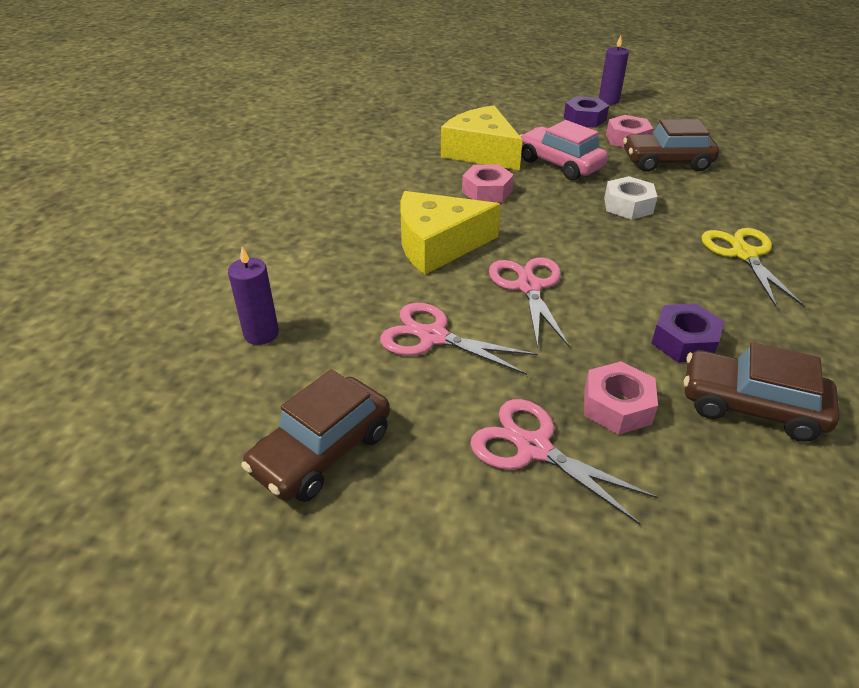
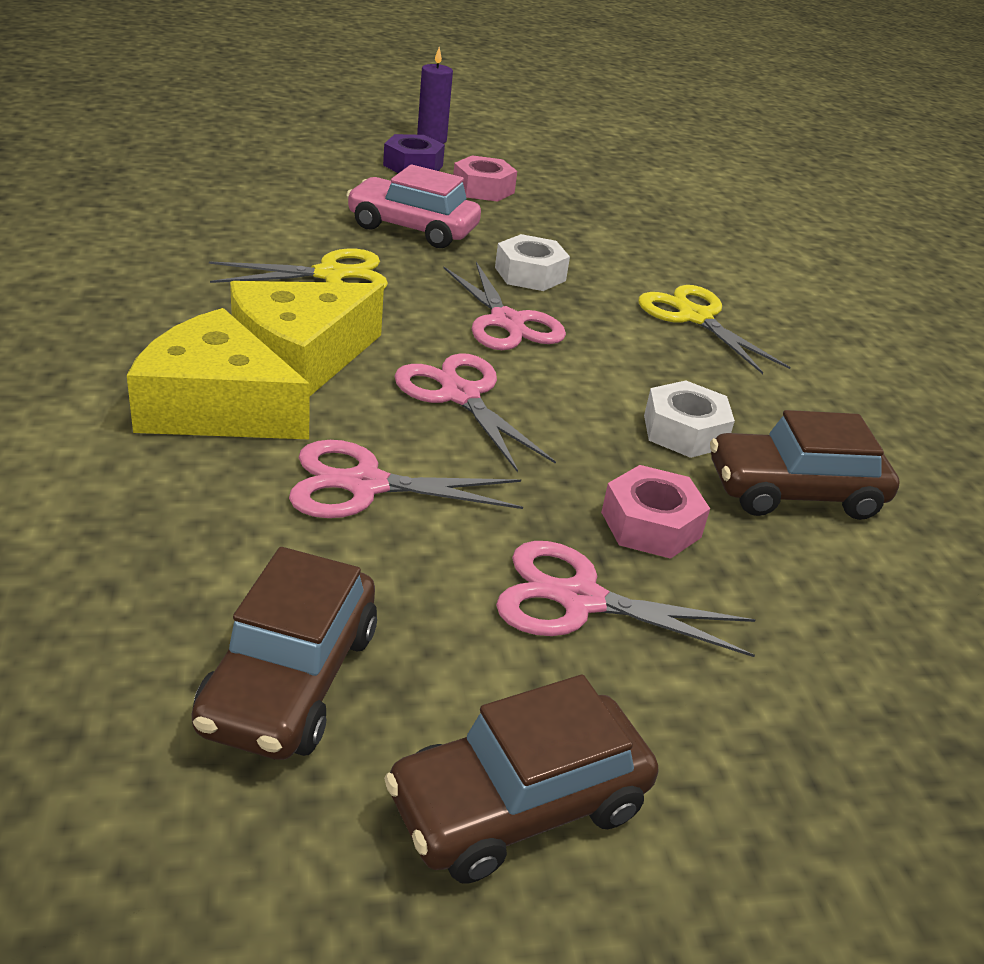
camera: 30 degrees left, 5 degrees down
purple candle [228,247,279,345] -> none
yellow cheese [441,106,523,170] -> yellow cheese moved to [127,308,310,439]
pink nut [462,164,514,203] -> yellow scissors [209,248,388,289]
brown car [623,119,719,172] -> brown car moved to [384,675,658,884]
purple nut [651,304,724,363] -> white nut [644,380,735,458]
none -> pink scissors [444,262,566,350]

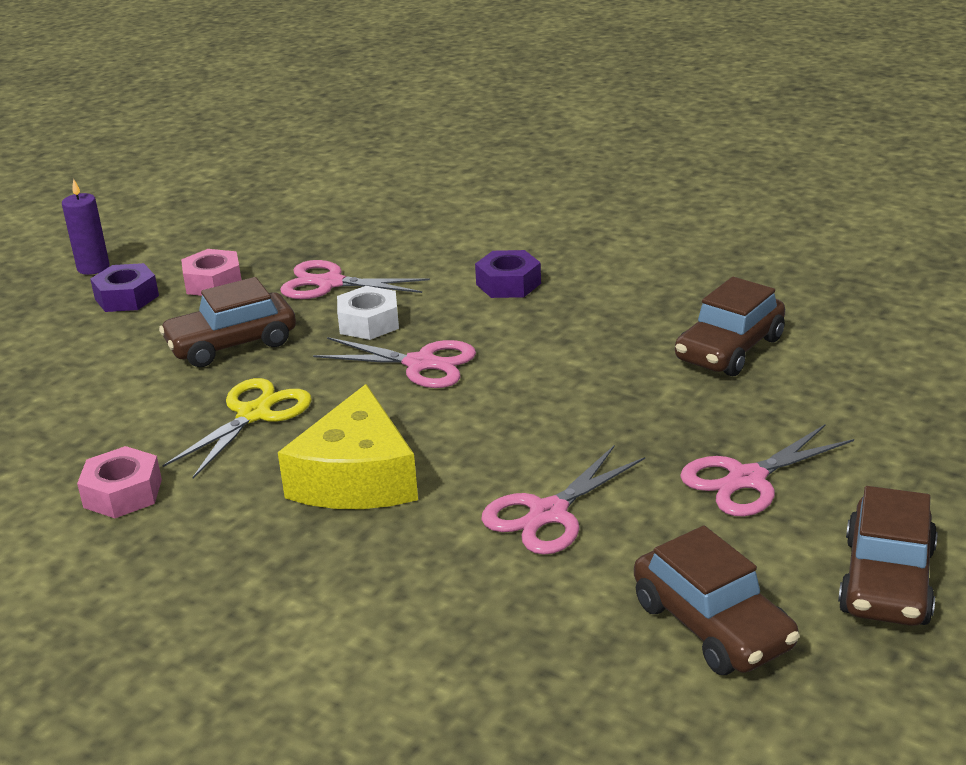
camera: 40 degrees left, 5 degrees down
yellow cheese [127,308,310,439] -> none
pink car [346,164,481,248] -> brown car [159,277,296,367]
pink scissors [394,353,556,472] -> pink scissors moved to [280,260,430,299]
pink nut [601,465,710,559] -> pink nut moved to [77,446,162,518]
yellow scissors [638,285,791,374] -> purple nut [475,250,541,298]
white nut [644,380,735,458] -> none

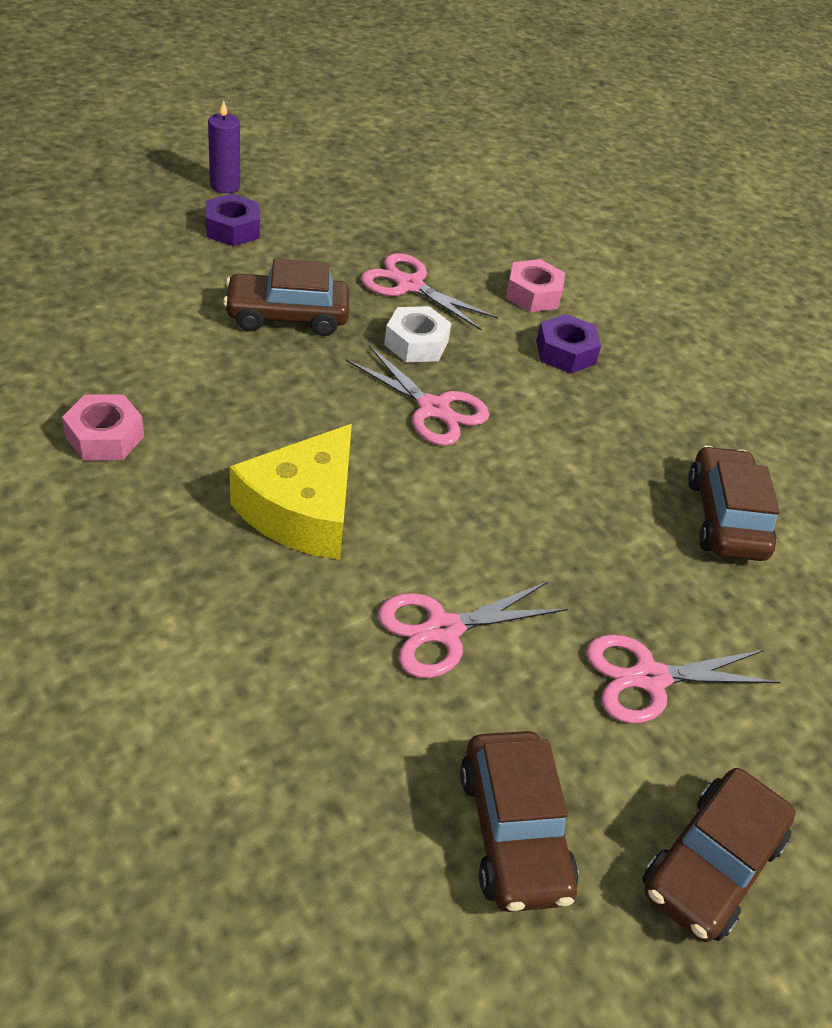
camera: 15 degrees right, 15 degrees up
yellow scissors [162,378,312,478] -> none
pink nut [181,249,241,296] -> pink nut moved to [506,259,565,312]
brown car [675,277,785,377] -> brown car turned 120 degrees clockwise [688,446,780,561]

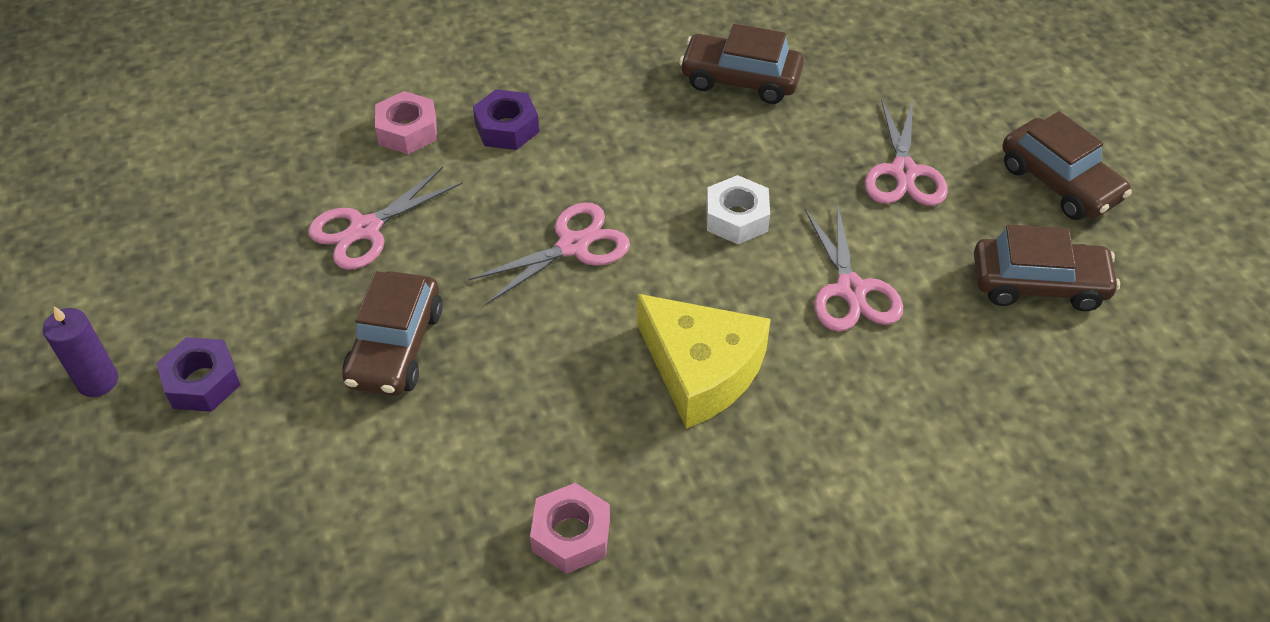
camera: 70 degrees left, 5 degrees up
white nut [384,306,452,362] -> white nut moved to [706,175,770,244]

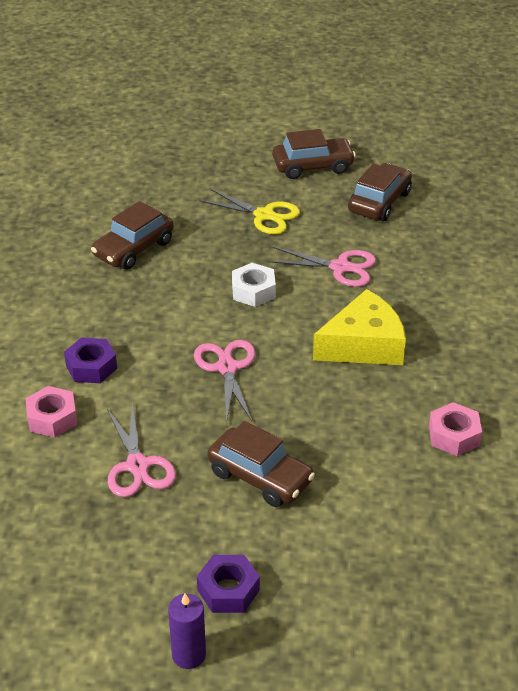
camera: 65 degrees left, 10 degrees down
pink scissors [865,98,948,206] -> yellow scissors [199,189,300,235]

